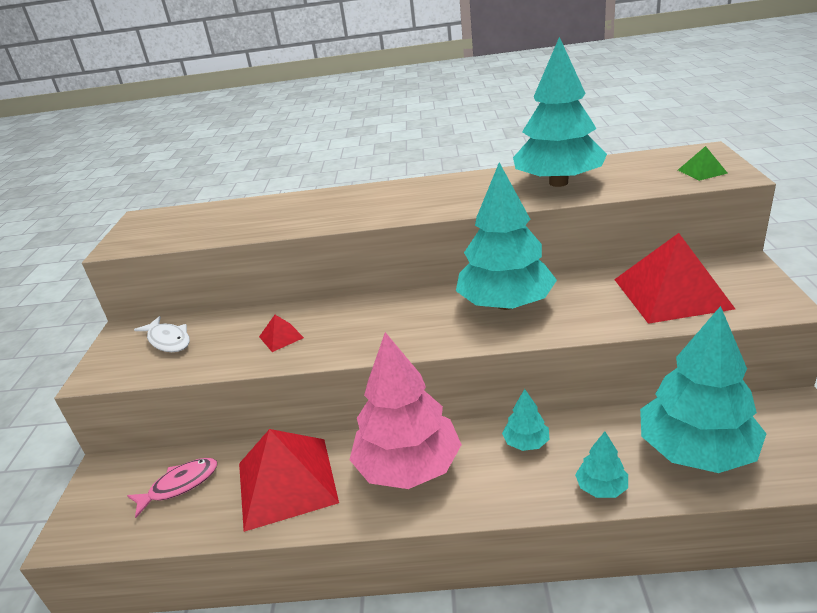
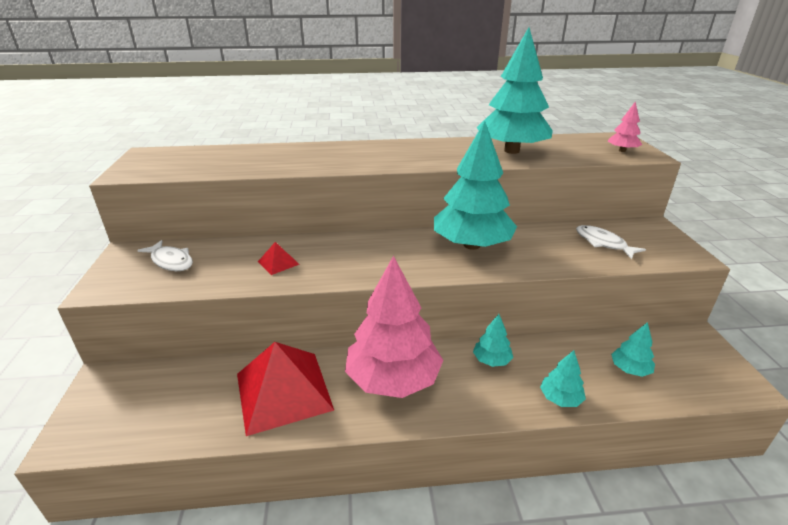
camera: 10 degrees left, 0 degrees up
pink fish [127,458,217,518] -> none
red pyramid [614,233,735,324] -> white fish [576,225,646,259]
turquoise tree [640,306,766,473] -> turquoise tree [611,322,655,377], size x0.43
green pyramid [678,146,728,181] -> pink tree [608,101,642,152]

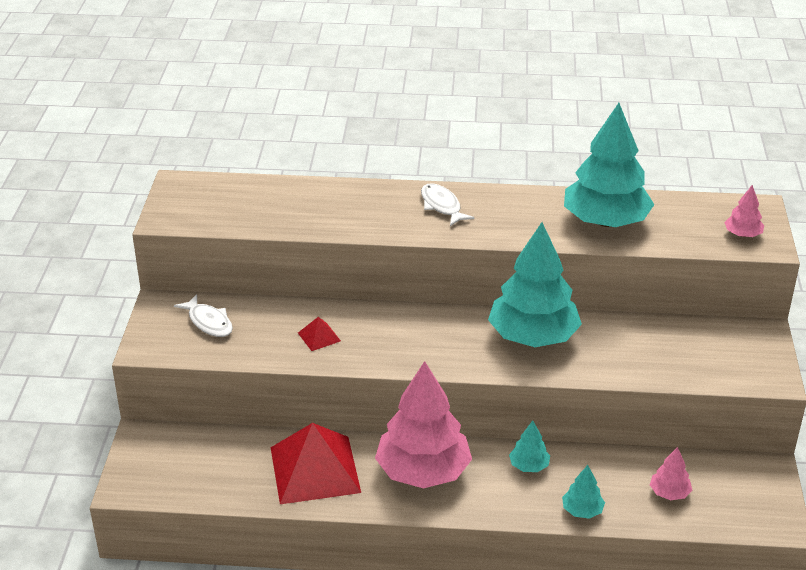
camera: 10 degrees right, 5 degrees up
white fish [576,225,646,259] -> white fish moved to [421,183,474,226]
turquoise tree [611,322,655,377] -> pink tree [650,447,692,500]

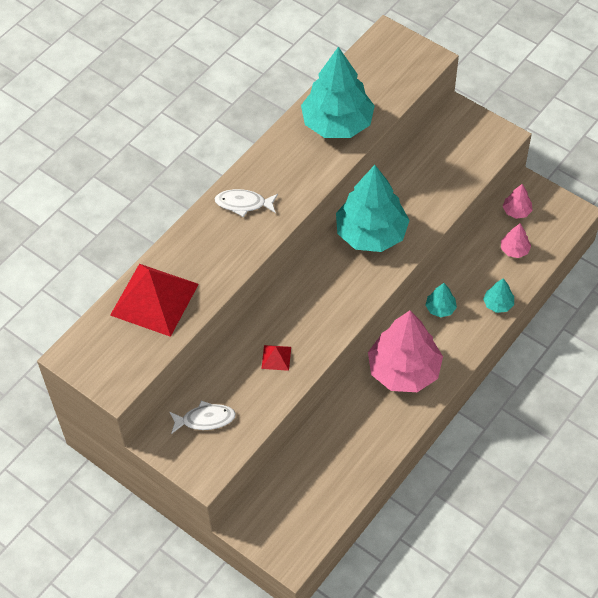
camera: 55 degrees left, 20 degrees up
red pyramid [271,423,361,504] -> red pyramid moved to [110,264,199,337]
pink tree [724,185,764,237] -> pink tree moved to [502,184,533,219]

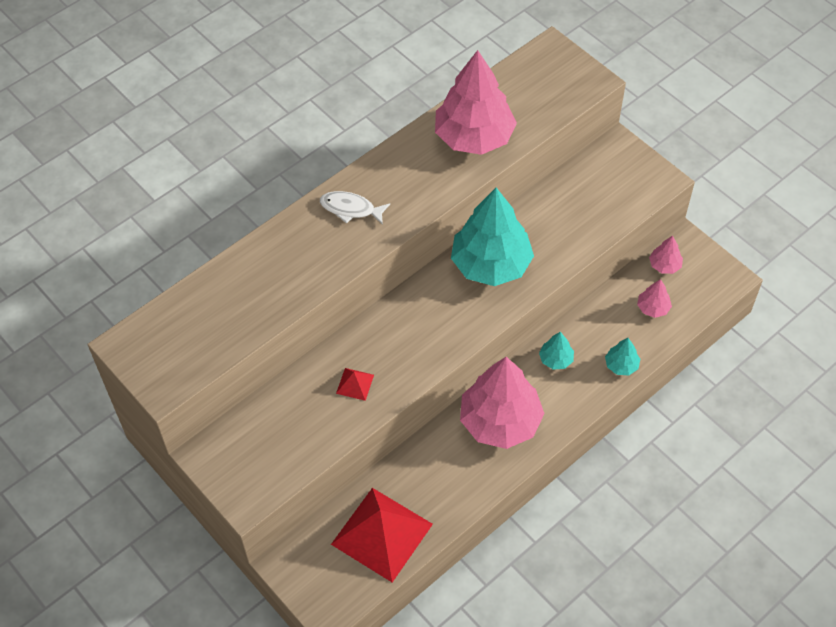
camera: 10 degrees right, 0 degrees up
red pyramid [110,264,199,337] -> red pyramid moved to [331,488,433,582]
white fish [169,401,236,434] -> none
turquoise tree [301,47,375,138] -> pink tree [435,50,517,155]

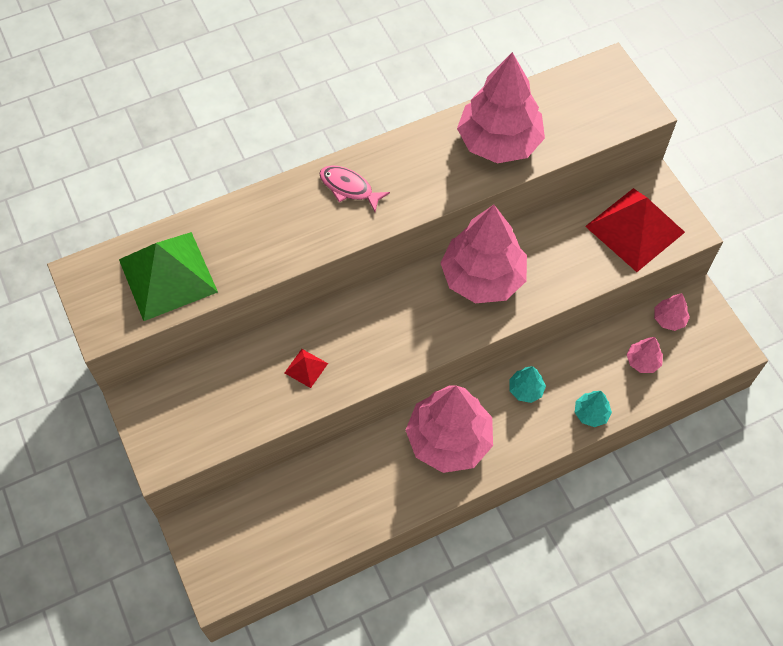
camera: 15 degrees right, 5 degrees up
white fish [320,191,390,225] -> pink fish [319,165,390,212]
red pyramid [331,488,433,582] -> red pyramid moved to [585,188,685,272]
turquoise tree [451,188,534,286] -> pink tree [440,205,527,303]
none -> green pyramid [119,232,218,321]

